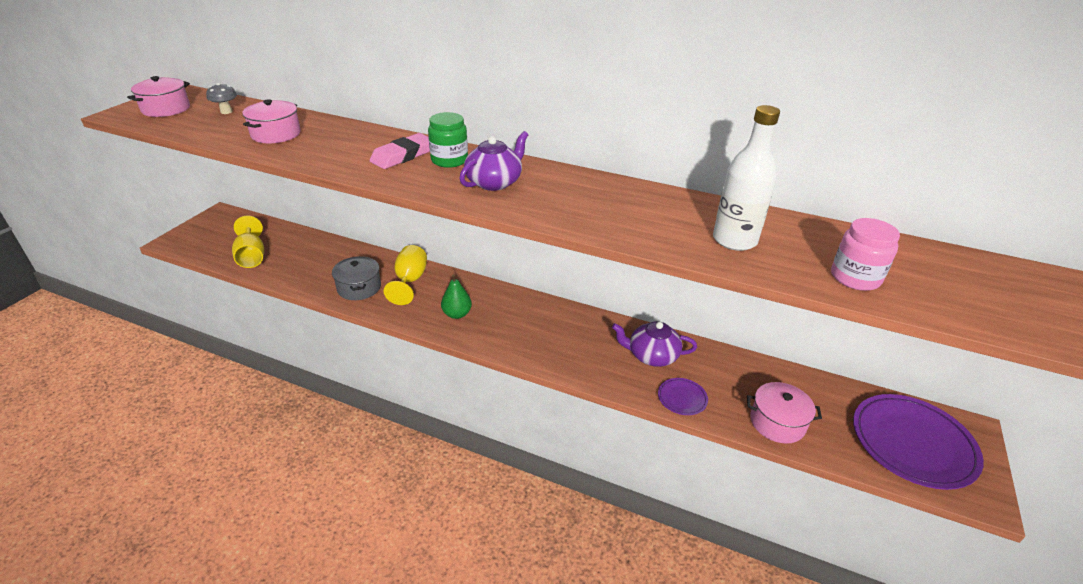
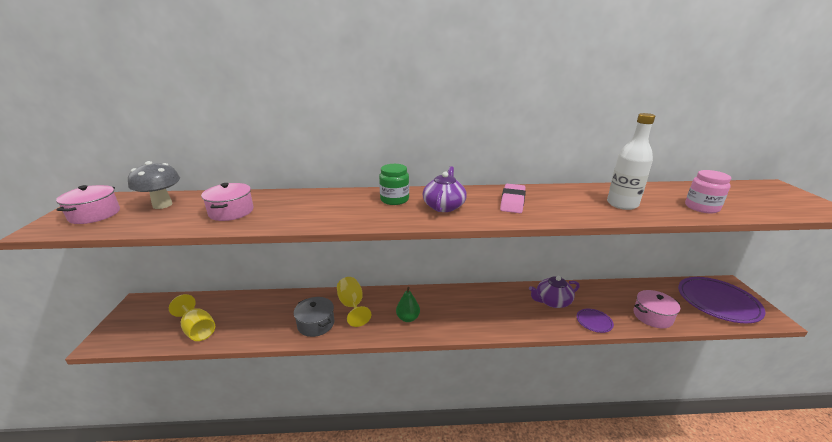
camera: 25 degrees left, 10 degrees down
grey mushroom [206,83,237,114] -> grey mushroom [128,161,180,209], size x1.72
pink eraser [370,133,430,169] -> pink eraser moved to [500,184,526,213]

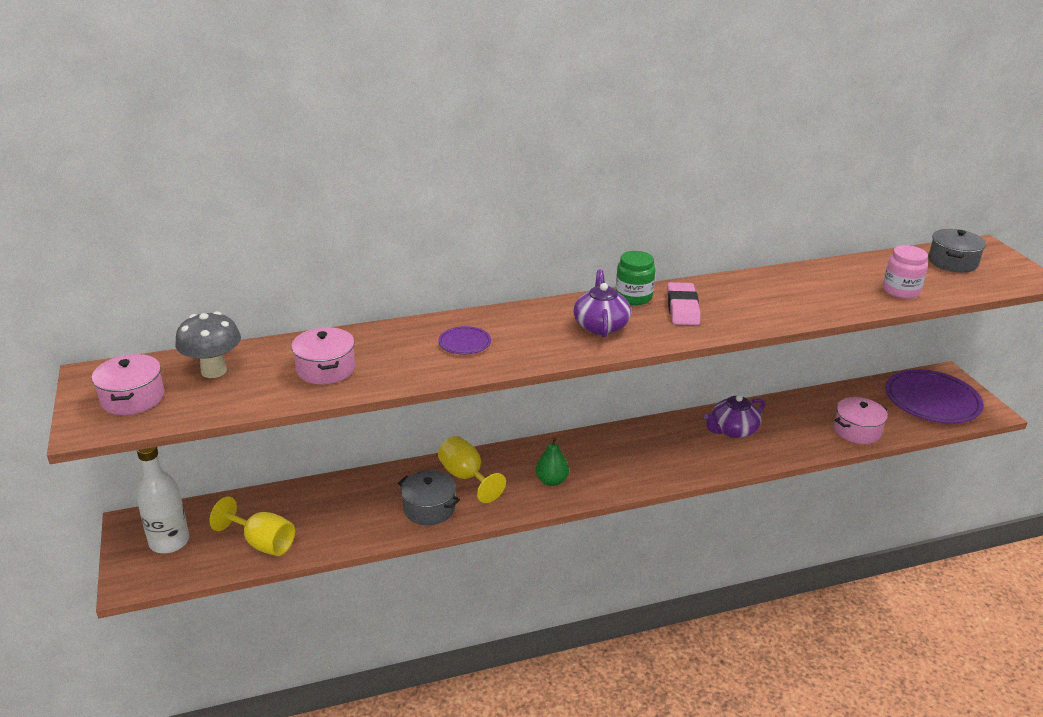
camera: 15 degrees left, 5 degrees up
green jar [379,164,409,205] -> green jar moved to [616,251,656,305]
purple plate [576,309,614,333] -> purple plate moved to [438,326,491,355]
white bottle [607,113,655,210] -> white bottle moved to [136,447,189,553]
none -> grey pot [928,229,986,273]

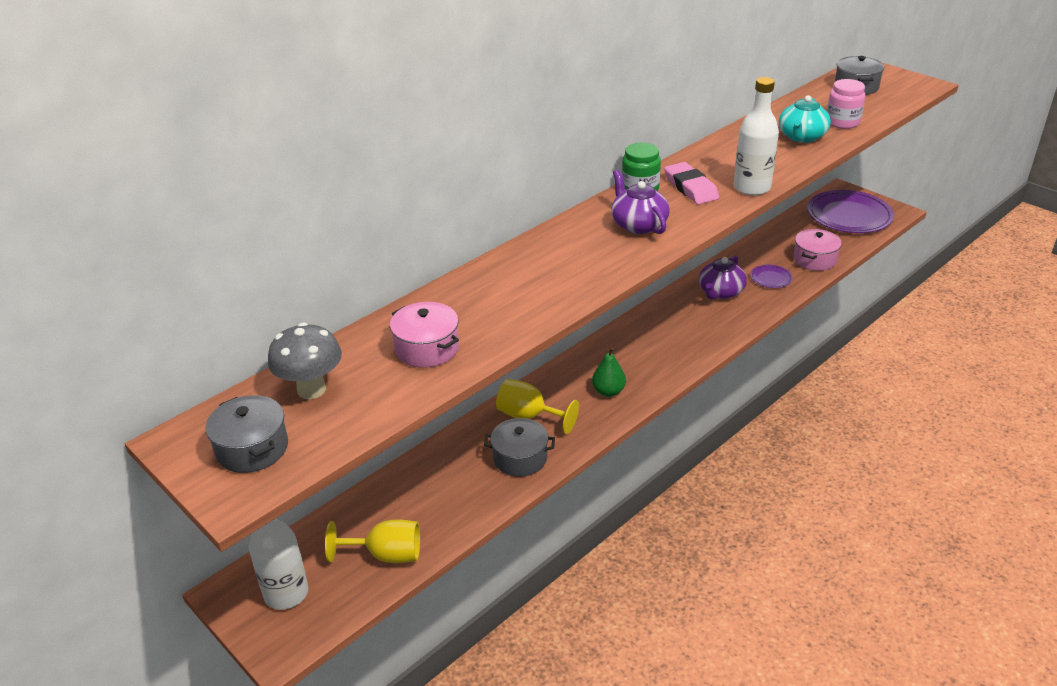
camera: 25 degrees left, 5 degrees up
pink pot [92,354,164,415] -> grey pot [205,395,288,473]
purple plate [438,326,491,355] -> purple plate moved to [750,265,793,288]
none -> white bottle [734,77,779,196]
none -> turquoise teapot [779,95,831,143]

